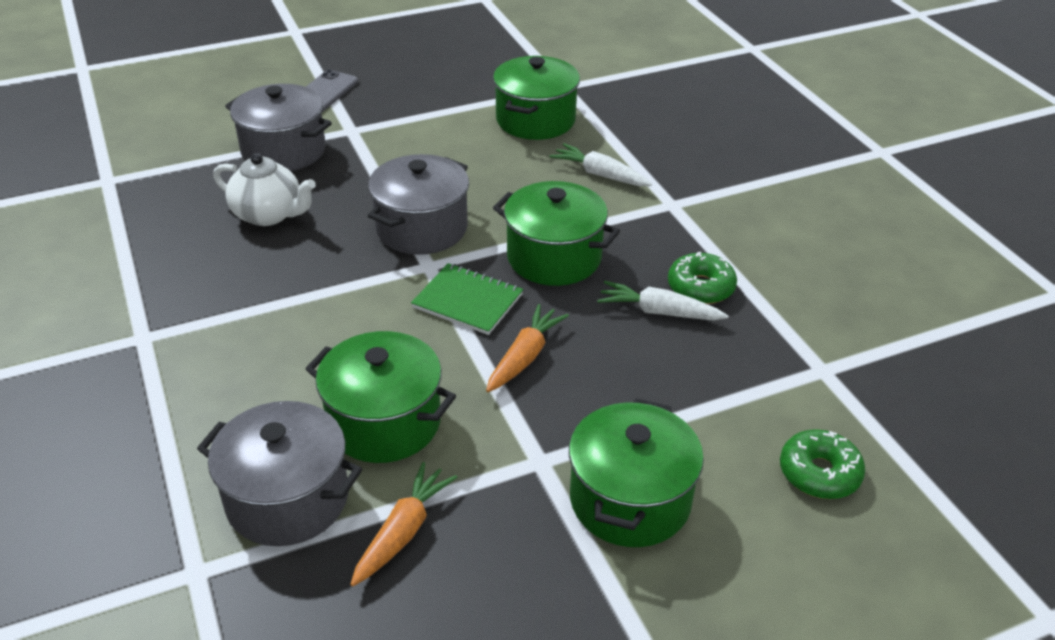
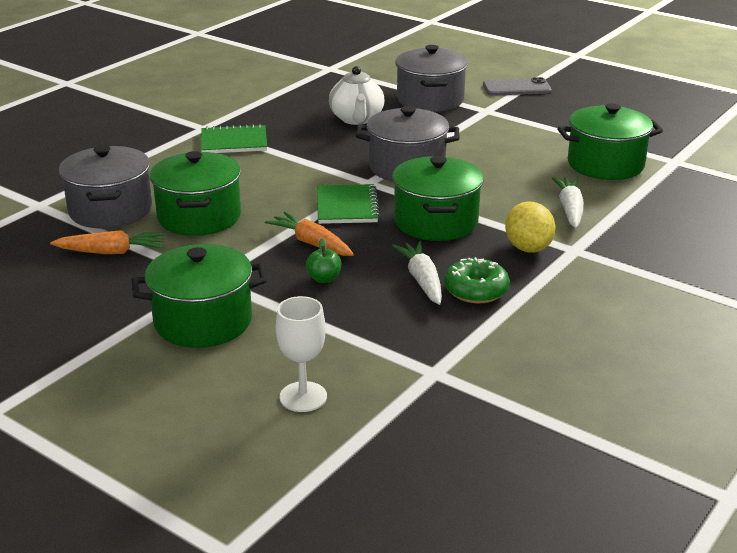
camera: 60 degrees right, 10 degrees down
orange carrot [486,304,569,392] -> orange carrot turned 135 degrees counterclockwise [265,212,354,256]
green donut [780,429,865,499] -> white goblet [276,296,327,412]
none -> green notebook [201,124,267,153]
none -> green apple [306,238,342,283]
none -> yellow lemon [505,201,556,253]

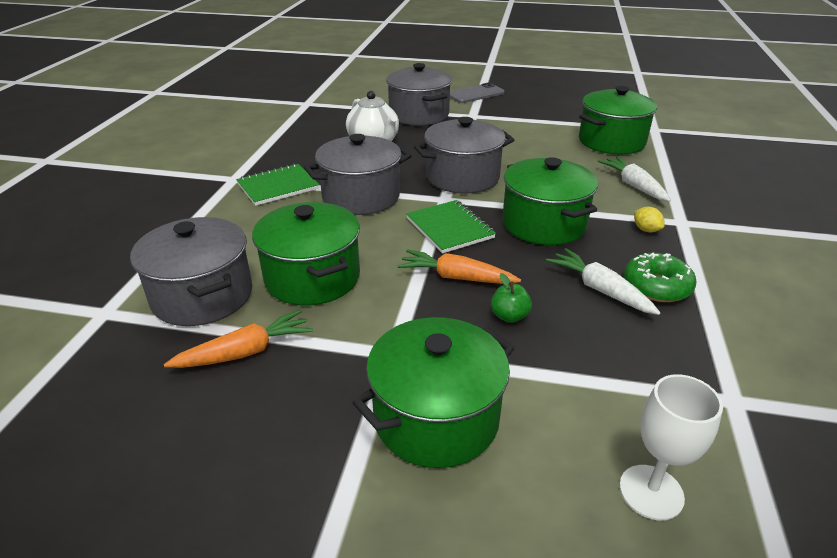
camera: 25 degrees left, 5 degrees up
yellow lemon [505,201,556,253] -> yellow lemon [634,207,665,232], size x0.53
none -> grey pot [304,134,412,215]

